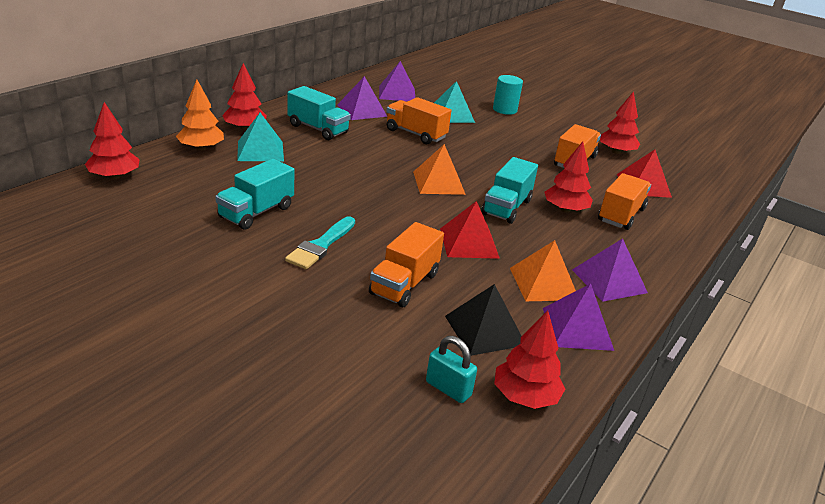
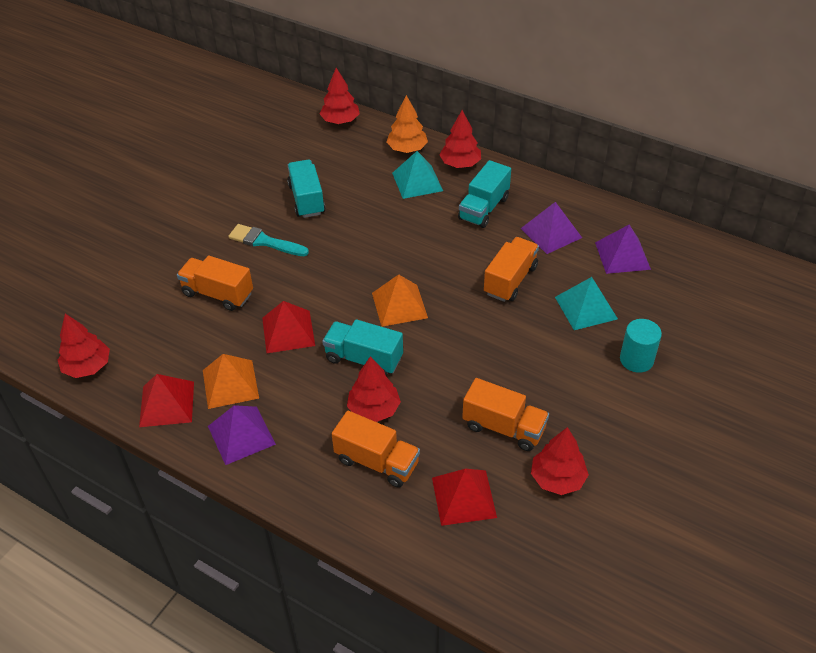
camera: 90 degrees right, 15 degrees up
turquoise truck [215,159,294,230] -> turquoise truck turned 45 degrees clockwise [287,160,326,218]
turquoise padlock [426,336,477,403] -> none
black pyramid [445,284,521,356] -> none
purple pyramid [543,284,614,351] -> red pyramid [139,374,194,427]

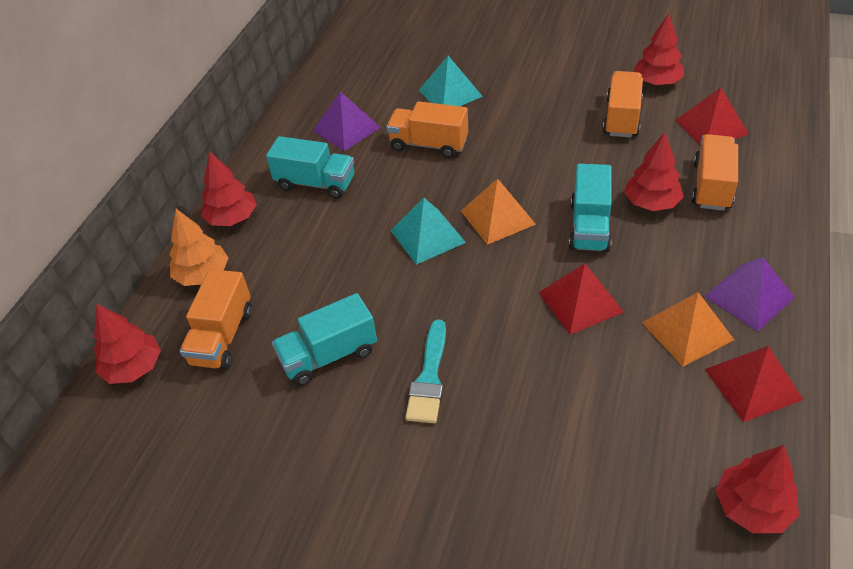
camera: 100 degrees left, 0 degrees up
orange truck [177,256,253,311] -> orange truck moved to [180,269,252,370]
turquoise pyramid [392,151,443,199] -> turquoise pyramid moved to [390,198,466,265]
purple pyramid [595,225,651,274] -> none
turquoise cylinder [620,319,662,373] -> none

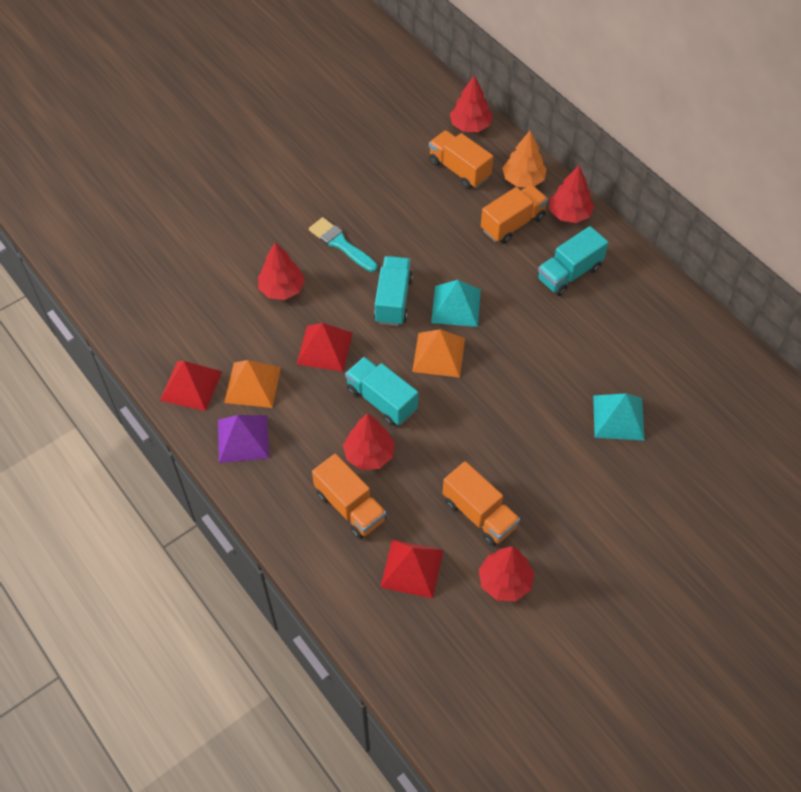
camera: 120 degrees right, 10 degrees up
turquoise truck [272,293,377,386] -> turquoise truck moved to [374,256,413,326]
purple pyramid [313,91,381,151] -> none
orange truck [386,101,468,158] -> orange truck moved to [481,185,548,244]
red tree [716,445,799,533] -> red tree moved to [258,242,305,300]

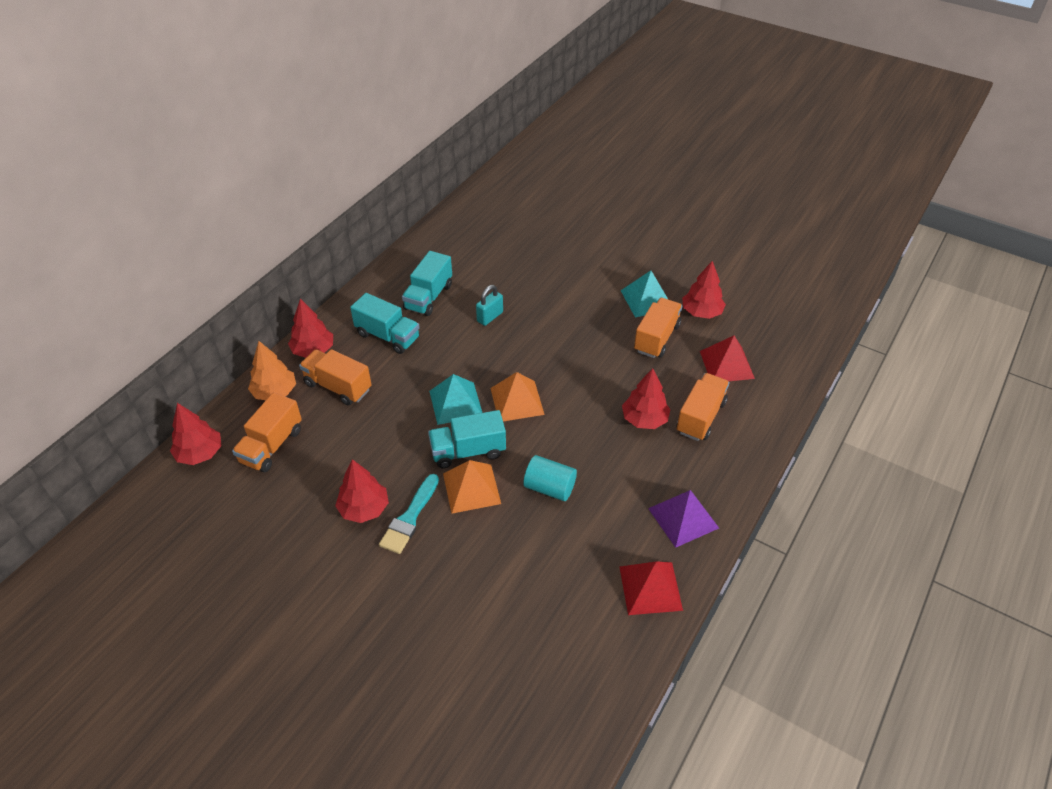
camera: 110 degrees left, 10 degrees down
orange pyramid [224,360,281,408] -> orange pyramid moved to [443,460,501,514]
red tree [258,242,305,300] -> red tree moved to [335,459,389,523]
red pyramid [296,323,353,372] -> turquoise cylinder [523,455,577,501]
turquoise truck [345,357,418,426] -> turquoise truck moved to [402,251,452,316]
turquoise pyramid [593,393,645,440] -> turquoise pyramid moved to [621,271,668,317]
none -> turquoise padlock [476,285,503,326]

